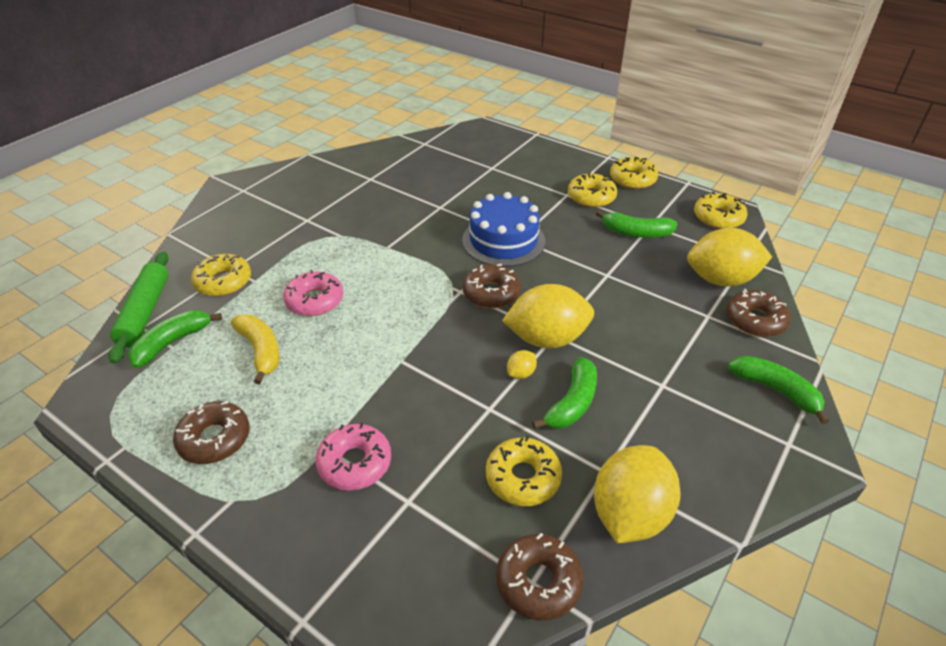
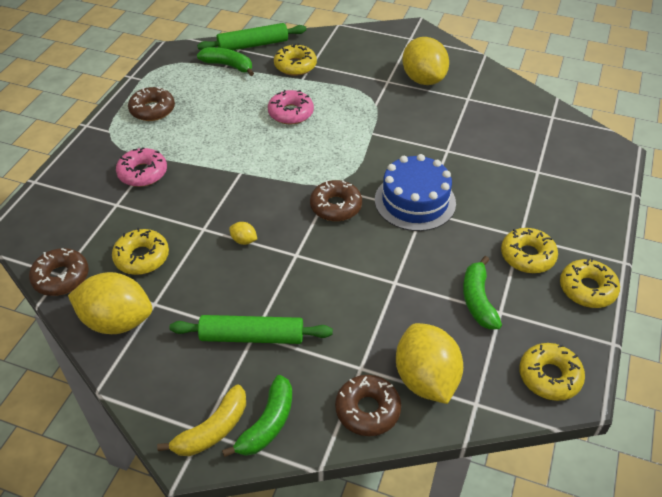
camera: 75 degrees right, 5 degrees up
yellow banana [231,315,280,384] -> yellow banana moved to [157,384,246,456]
yellow lemon [502,284,594,348] -> yellow lemon moved to [402,37,449,85]
green banana [532,357,597,429] -> none
none -> green rolling pin [170,315,333,344]

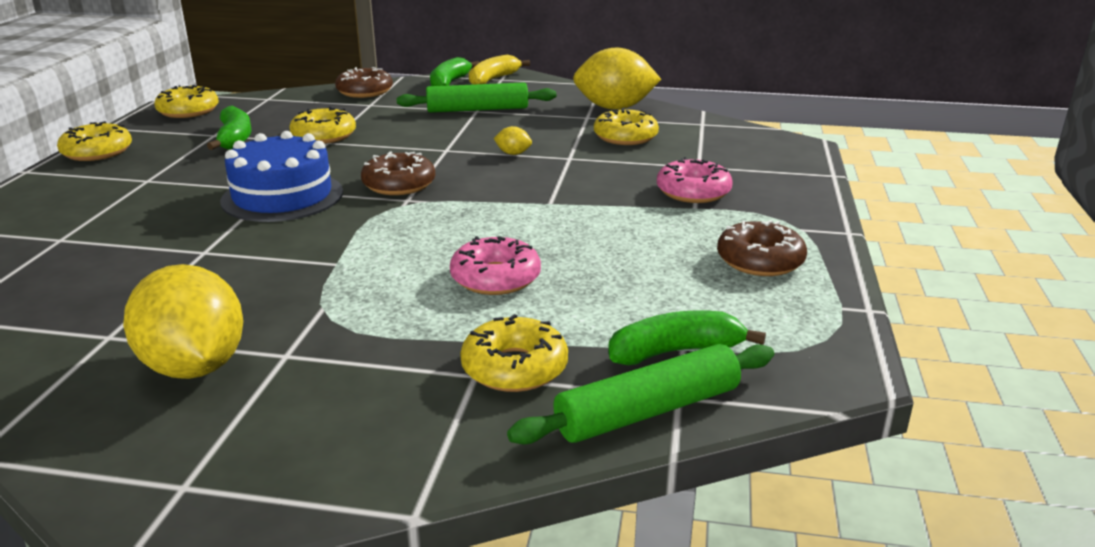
camera: 170 degrees right, 20 degrees down
brown donut [29,248,89,296] -> none
green banana [197,47,254,76] -> green banana turned 150 degrees clockwise [608,310,766,365]
yellow lemon [396,323,463,404] -> none
yellow donut [501,228,558,273] -> yellow donut moved to [290,107,356,144]

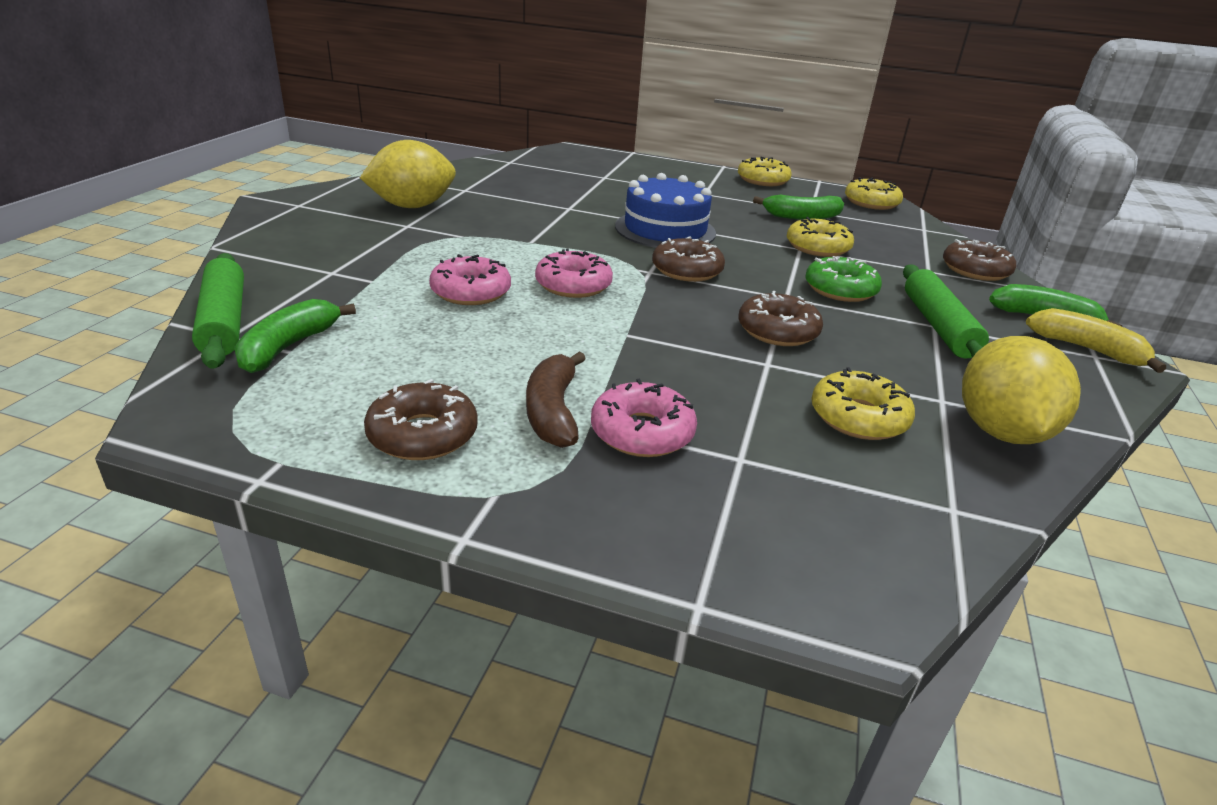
camera: 95 degrees right, 5 degrees up
yellow donut [460,314,568,392] -> none
yellow lemon [494,126,532,155] -> brown donut [738,291,823,346]
green banana [608,310,766,365] -> green banana turned 150 degrees counterclockwise [234,299,356,373]
none -> brown banana [526,352,586,448]
none -> pink donut [535,248,613,298]
none -> green donut [805,256,882,302]

